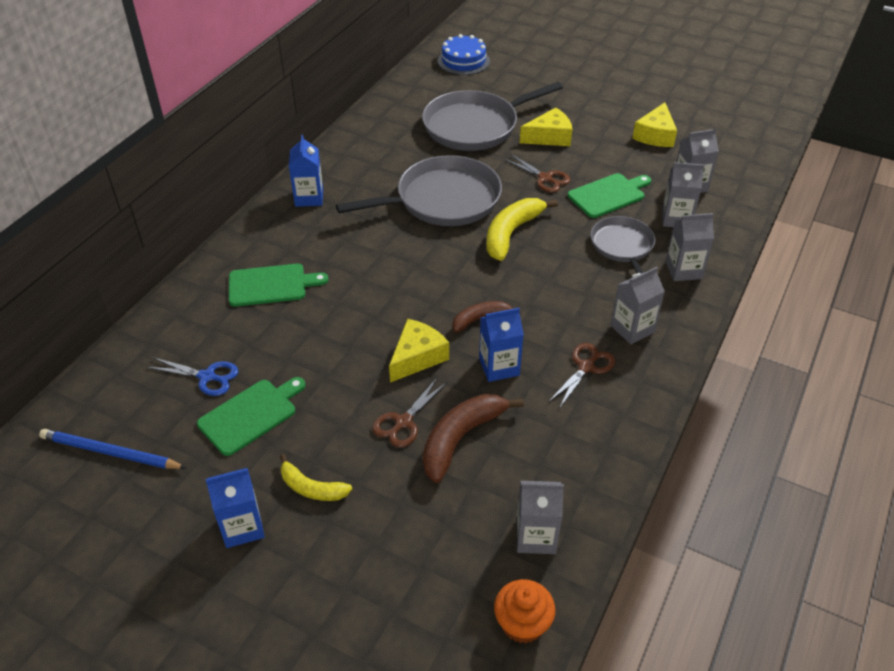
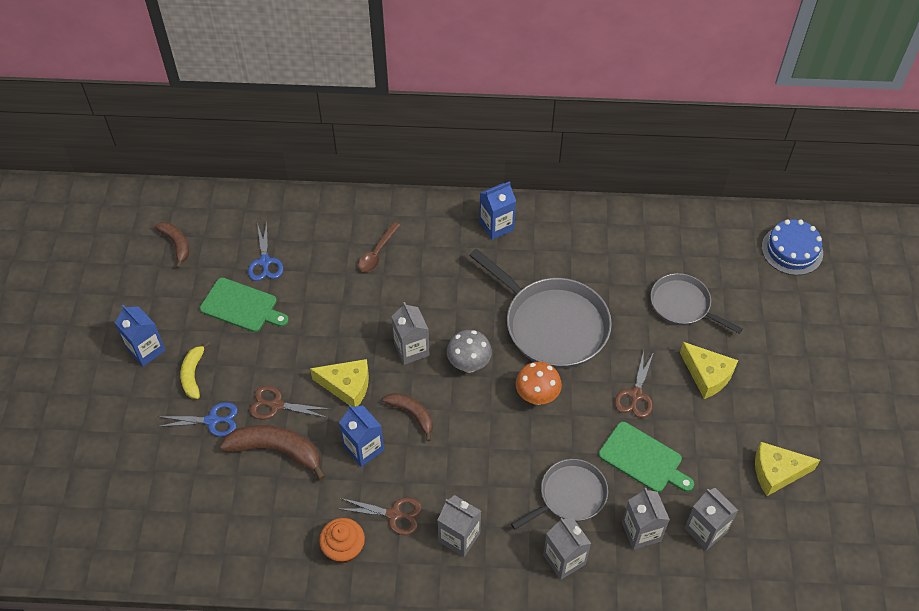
camera: 65 degrees right, 10 degrees up
blue pencil [39,429,186,469] -> brown banana [154,222,189,268]
green cutting board [229,264,329,307] -> brown spoon [358,222,400,272]
grey pan [422,82,563,151] -> grey pan [650,273,742,334], size x0.59
yellow banana [487,198,558,261] -> orange mushroom [516,362,562,405]
orange cupcake [494,579,556,643] -> orange cupcake moved to [319,518,365,564]
grey carton [517,481,564,554] -> grey carton moved to [391,302,430,365]
none -> blue scissors [156,402,238,437]
none -> grey mushroom [447,330,492,373]

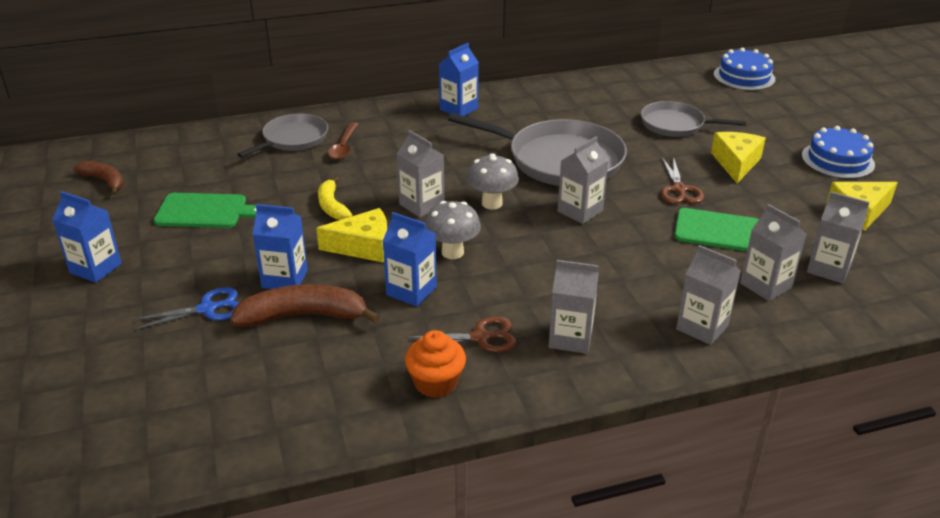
camera: 20 degrees left, 20 degrees down
yellow banana [180,342,210,399] -> yellow banana moved to [318,176,352,220]
blue scissors [248,221,283,281] -> none
brown scissors [250,386,329,420] -> blue carton [253,204,308,289]
brown banana [383,393,433,441] -> grey mushroom [425,201,481,259]
grey pan [511,459,608,530] -> grey pan moved to [237,114,328,158]
orange mushroom [516,362,562,405] -> grey carton [558,136,609,224]
yellow cheese [680,342,738,399] -> yellow cheese turned 105 degrees counterclockwise [711,132,766,183]
none -> blue cake [802,126,875,179]

